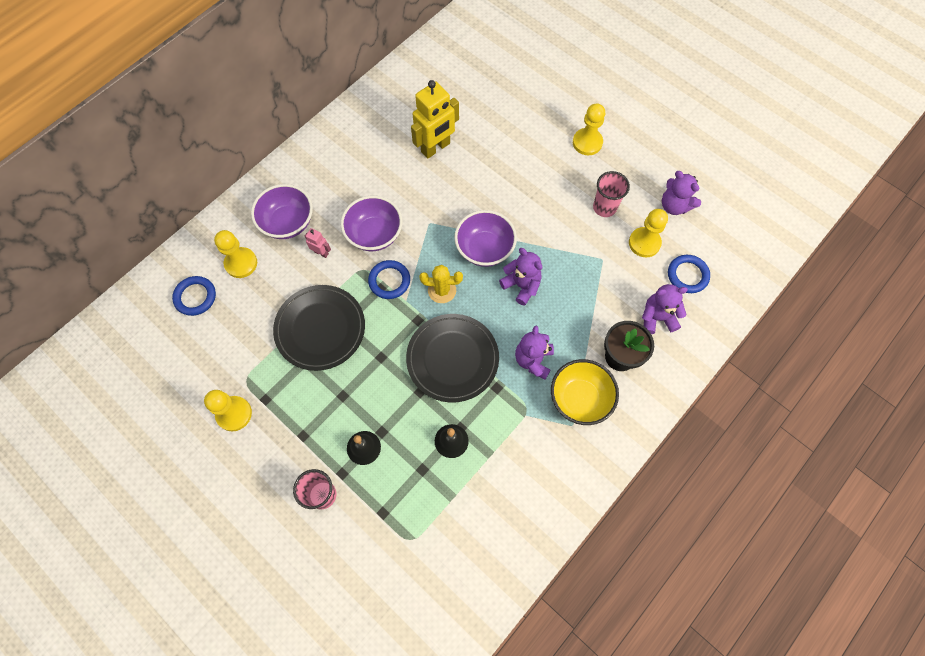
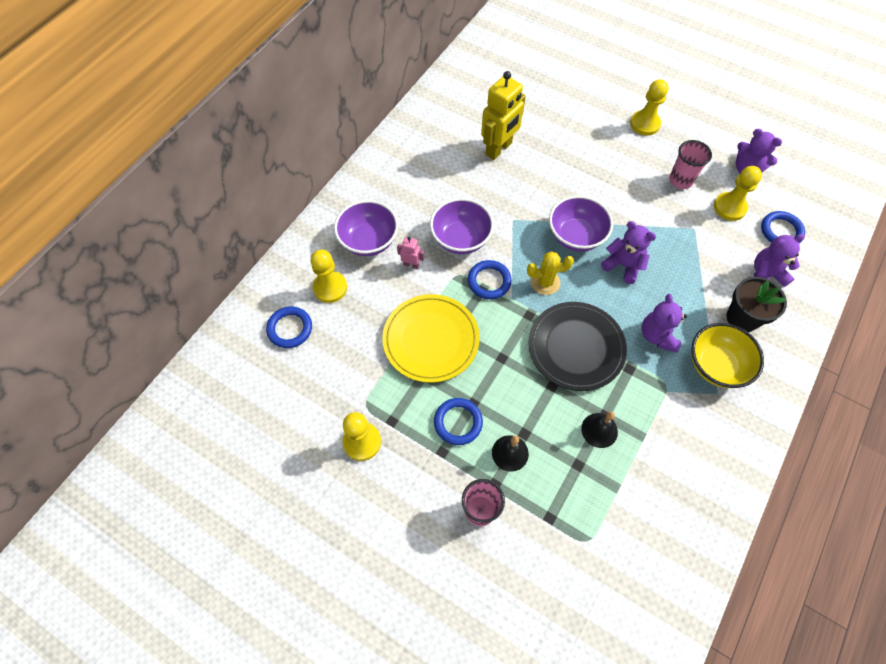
camera: 10 degrees left, 5 degrees down
black plate [273,285,365,371] -> yellow plate [382,294,480,383]
none -> blue ring [434,398,483,445]

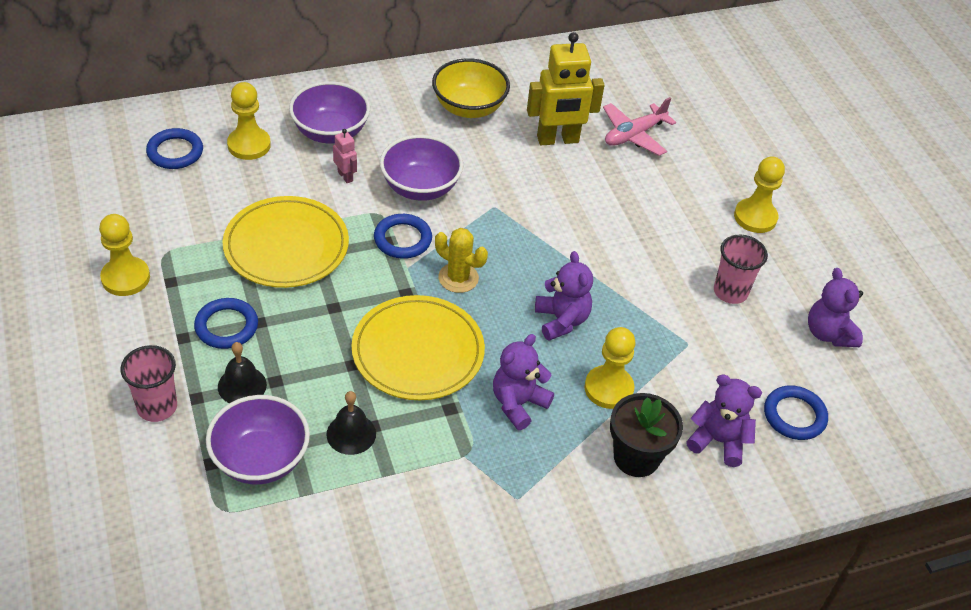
camera: 35 degrees right, 15 degrees down
black plate [528,302,627,391] -> yellow plate [351,295,485,400]
purple bowl [549,195,613,252] -> purple bowl moved to [206,395,310,485]
yellow bowl [691,323,764,388] -> yellow bowl moved to [432,58,510,118]
yellow pawn [714,166,762,221] -> yellow pawn moved to [584,327,636,409]
none -> pink plane [603,97,676,156]

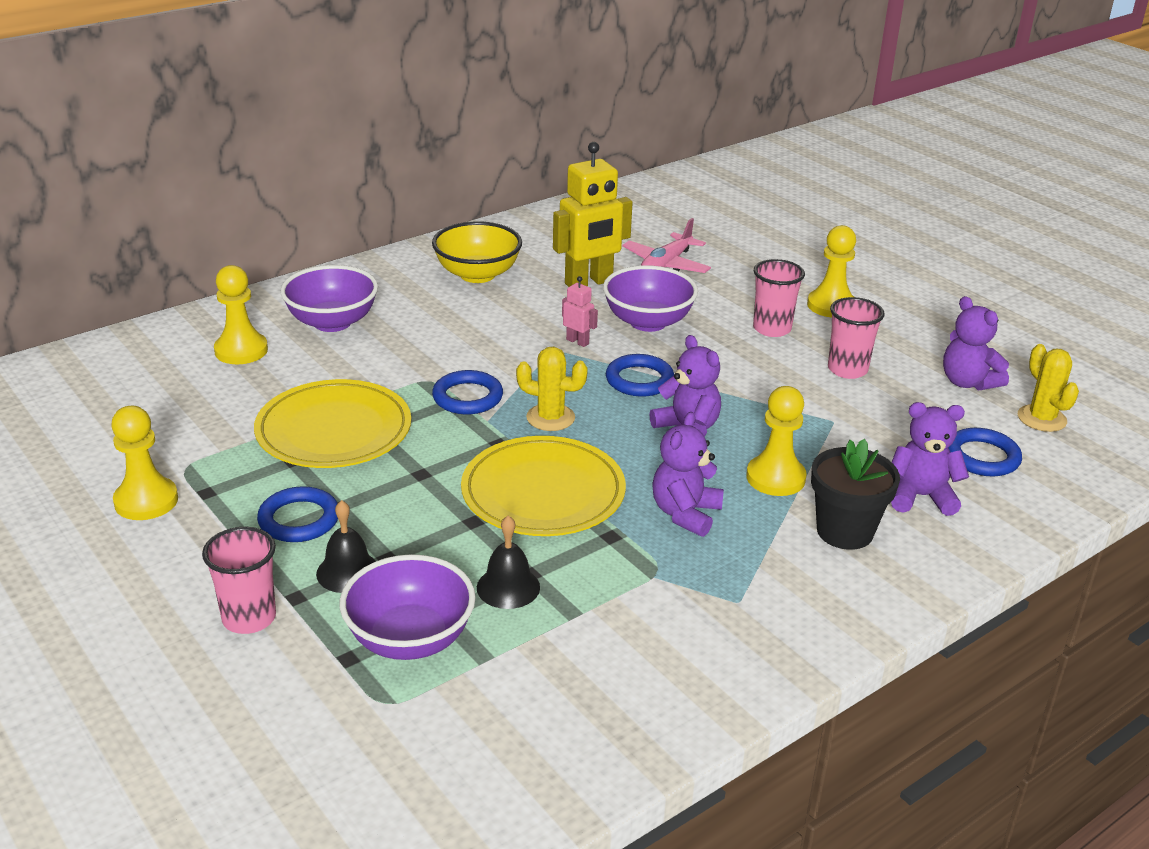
camera: 15 degrees left, 15 degrees down
blue ring [146,128,203,169] -> blue ring moved to [606,354,674,397]
pink robot [333,129,357,183] -> pink robot moved to [562,276,598,347]
purple bowl [380,135,463,201] -> purple bowl moved to [603,265,698,332]
none -> pink cup [753,259,805,337]
none -> yellow cactus [1018,344,1079,432]

